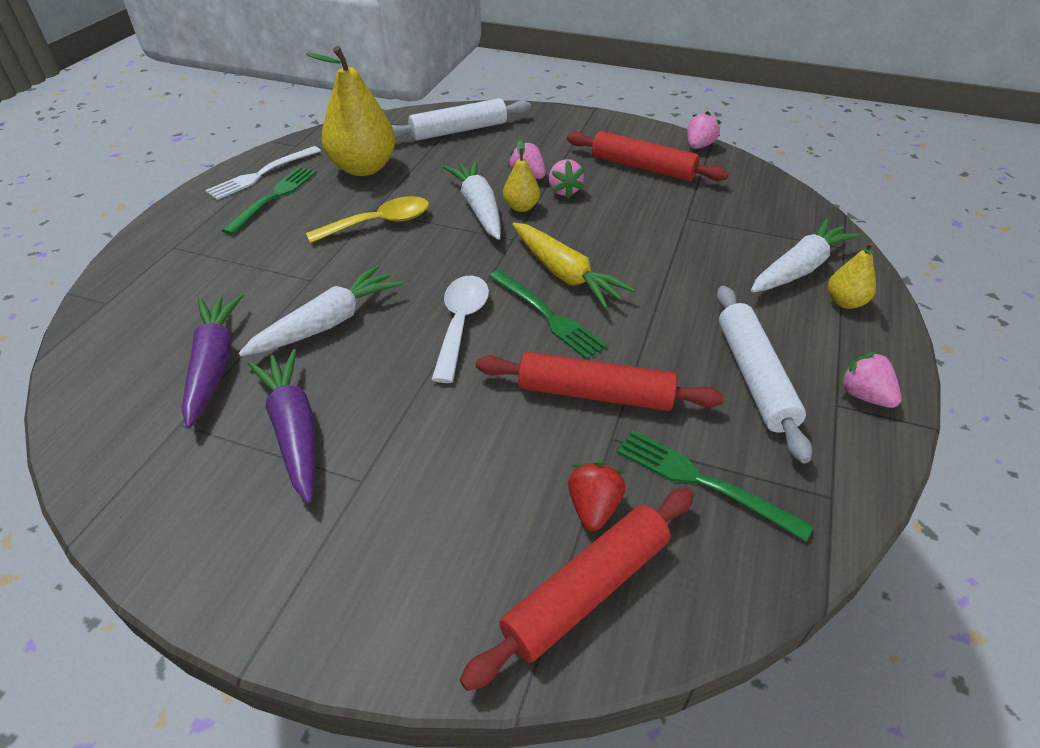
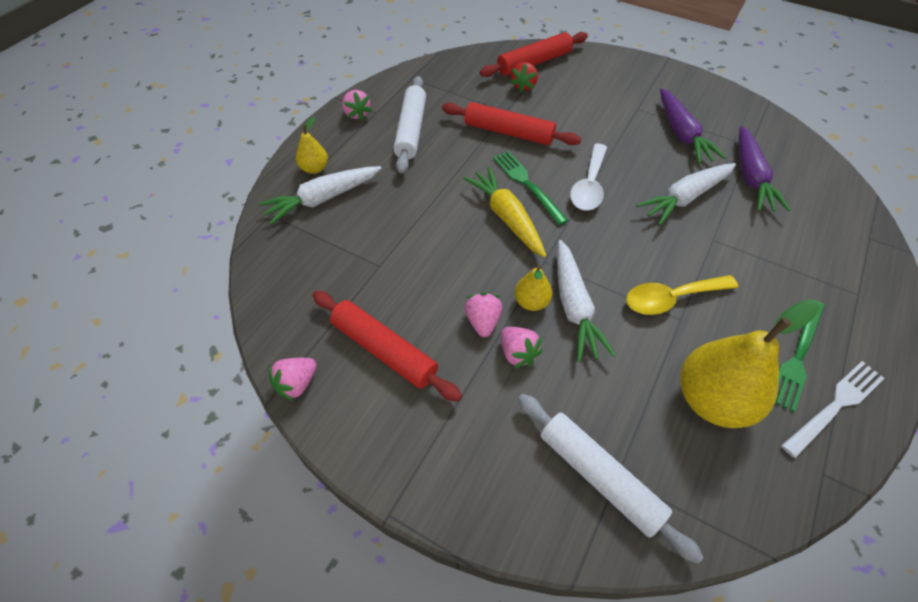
camera: 170 degrees left, 10 degrees up
white rolling pin [392,98,531,141] -> white rolling pin turned 60 degrees clockwise [518,394,704,564]
green fork [617,430,814,542] -> none

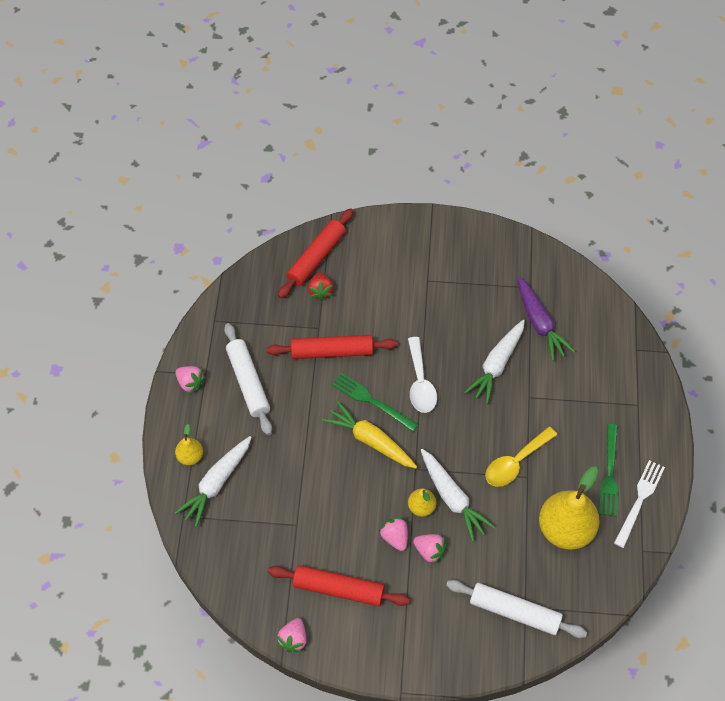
camera: 25 degrees left, 5 degrees up
purple carrot [660,88,726,164] -> none

